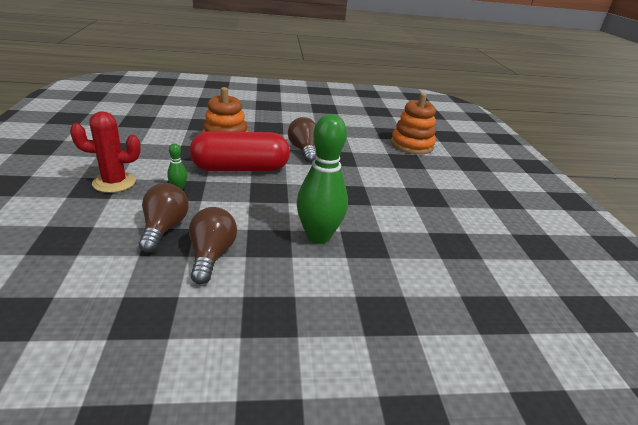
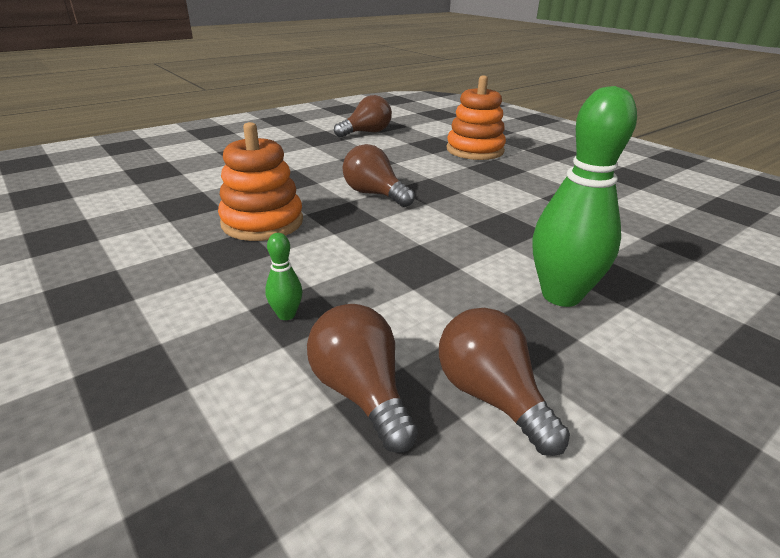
camera: 30 degrees left, 0 degrees up
red cactus [70,111,141,193] -> none
red capsule [190,131,290,171] -> none
none -> brown light bulb [334,95,392,138]

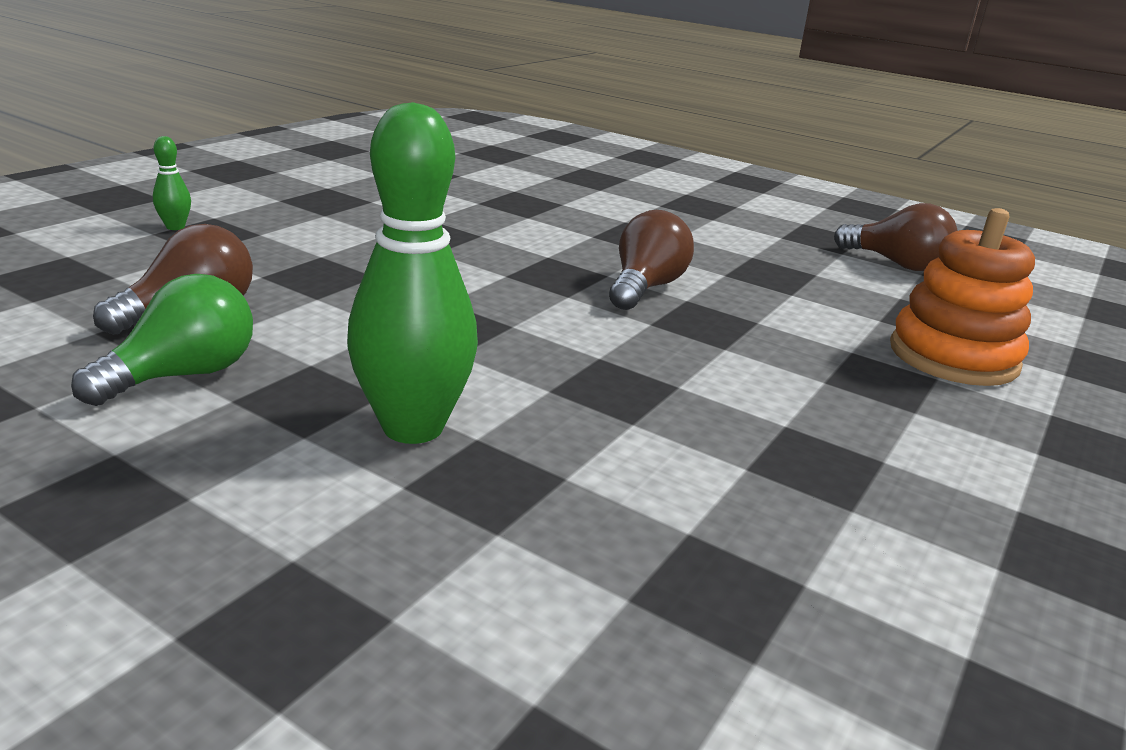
camera: 70 degrees right, 5 degrees down
orange stacking toy [218,122,303,241] -> none
green bowling pin [265,233,302,320] -> green bowling pin moved to [153,136,191,230]
brown light bulb [439,308,570,456] -> green light bulb [71,274,253,406]

